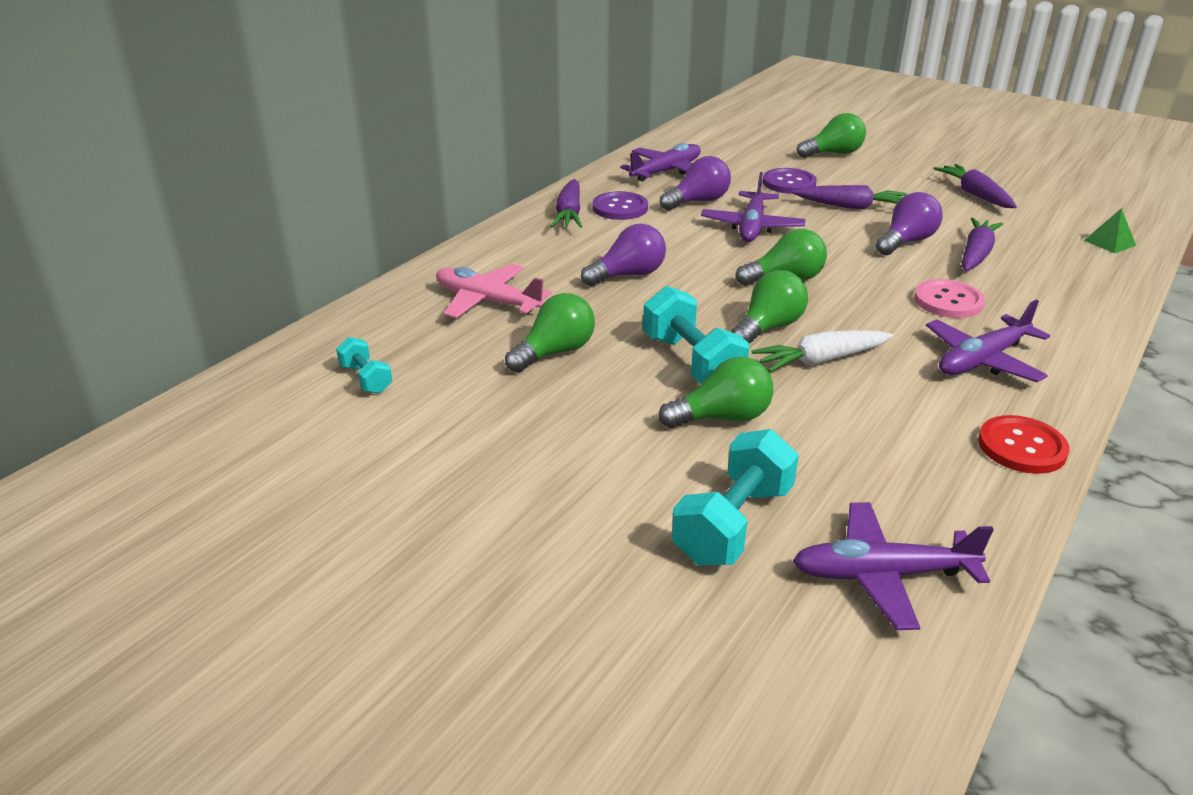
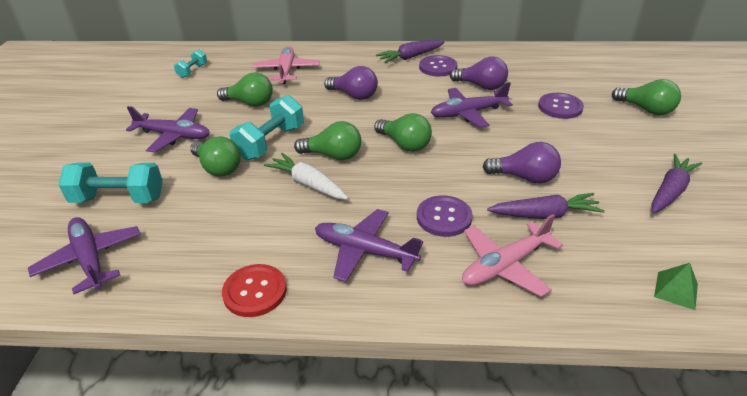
camera: 60 degrees right, 5 degrees up
purple plane [620,143,701,182] -> purple plane moved to [126,106,210,152]
purple carrot [792,185,907,209] -> none
pink button [914,279,985,318] -> purple button [417,195,473,237]
none -> pink plane [462,214,563,297]

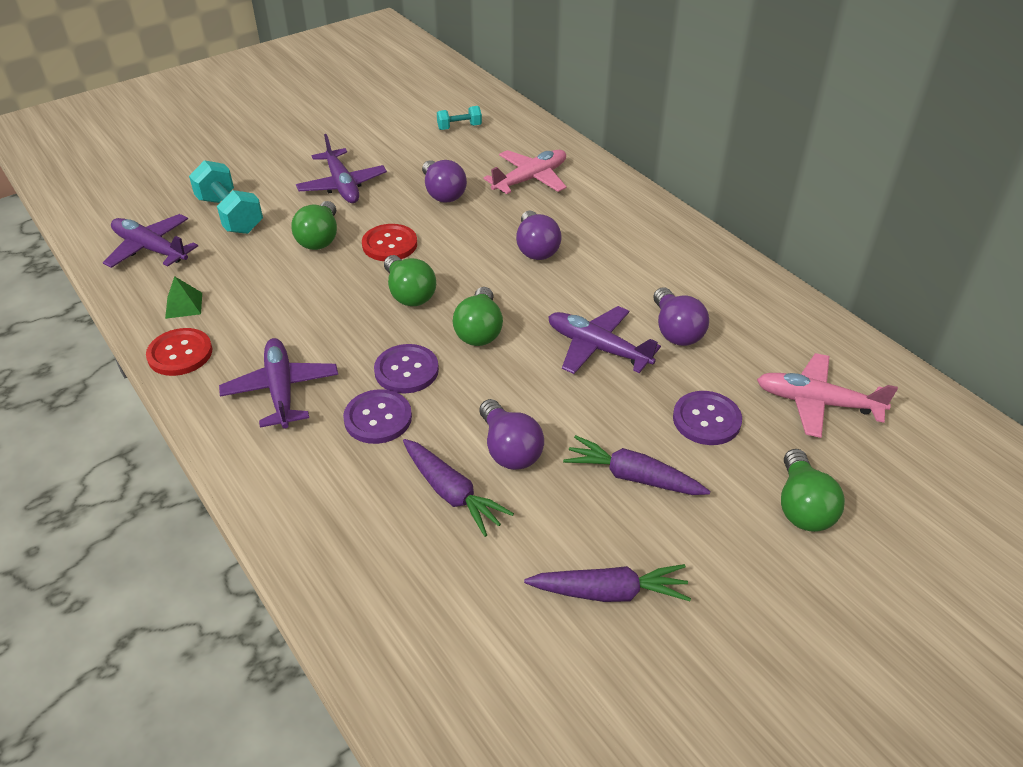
camera: 50 degrees right, 5 degrees up
purple plane [28,217,141,294] -> purple plane turned 75 degrees counterclockwise [103,214,198,268]
green light bulb [217,72,273,107] -> purple light bulb [422,160,467,203]
turquoise dumbbell [230,95,304,160] -> red button [362,224,417,261]
white carrot [264,153,348,200] -> none
purple carrot [376,40,445,63] -> purple carrot moved to [563,435,711,495]
purple button [419,55,457,76] -> purple button moved to [374,344,439,394]
pink plane [462,214,563,297] -> pink plane moved to [757,353,898,438]
green pyramid [654,263,698,310] -> green pyramid moved to [165,276,202,319]

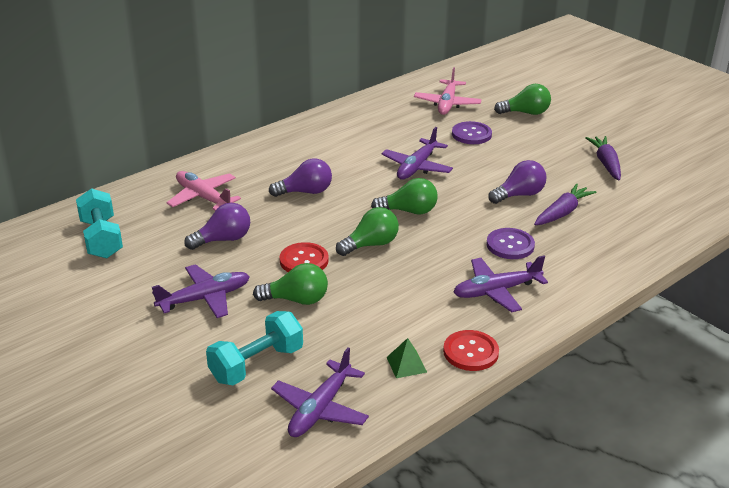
camera: 95 degrees left, 10 degrees down
purple button [374,344,439,394] -> none
turquoise dumbbell [437,106,482,130] -> turquoise dumbbell [76,188,123,258], size x1.81
purple carrot [563,435,711,495] -> none
purple light bulb [653,287,709,346] -> none

